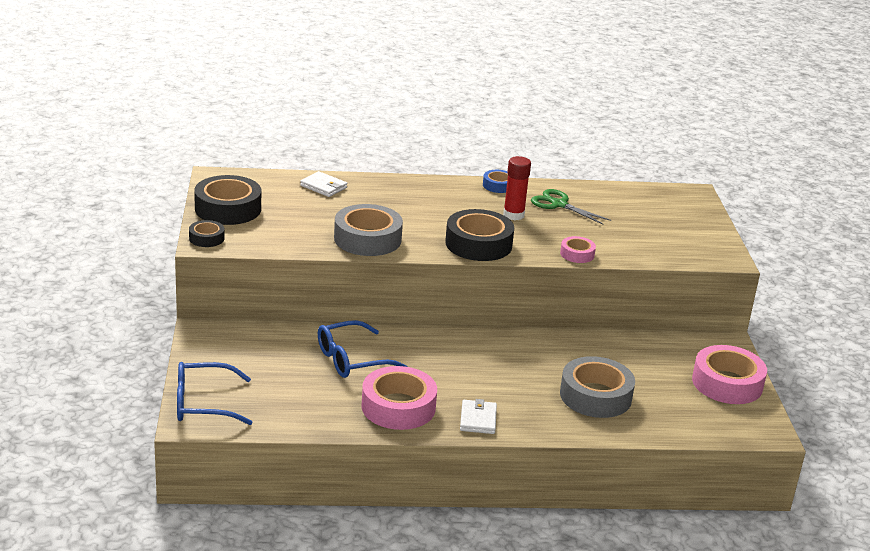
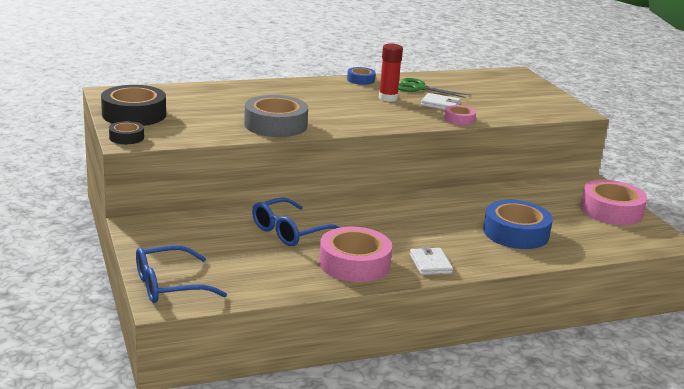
camera: 15 degrees left, 5 degrees down
white wallet [300,171,347,197] -> white wallet moved to [421,93,461,110]
black tape [445,209,514,261] -> none
grey tape [560,356,635,418] -> blue tape [483,200,553,249]

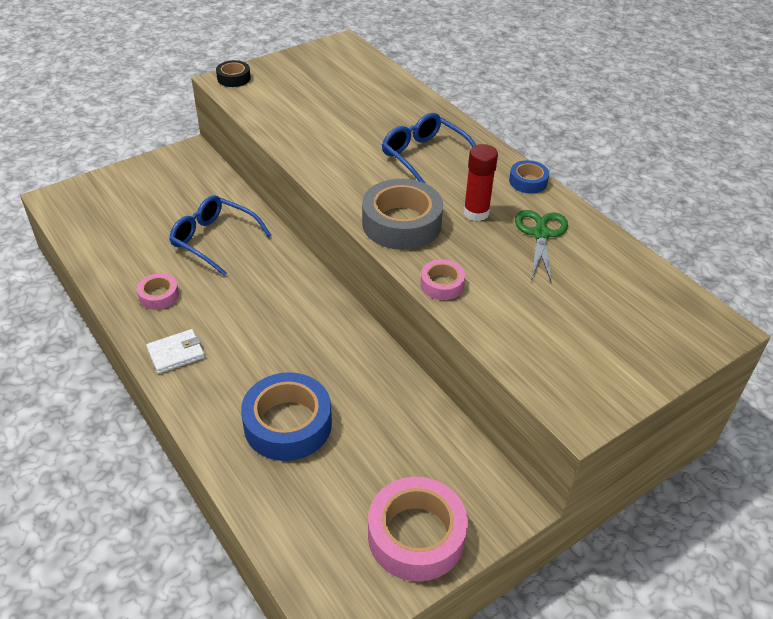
camera: 75 degrees right, 20 degrees up
black tape [101,85,166,126] -> none
blue glasses [136,245,227,303] -> blue glasses moved to [382,113,476,184]
grey tape [244,95,308,137] -> grey tape moved to [362,179,443,250]
pink tape [319,227,392,282] -> pink tape [137,273,179,310], size x0.51
white wallet [421,93,461,110] -> none

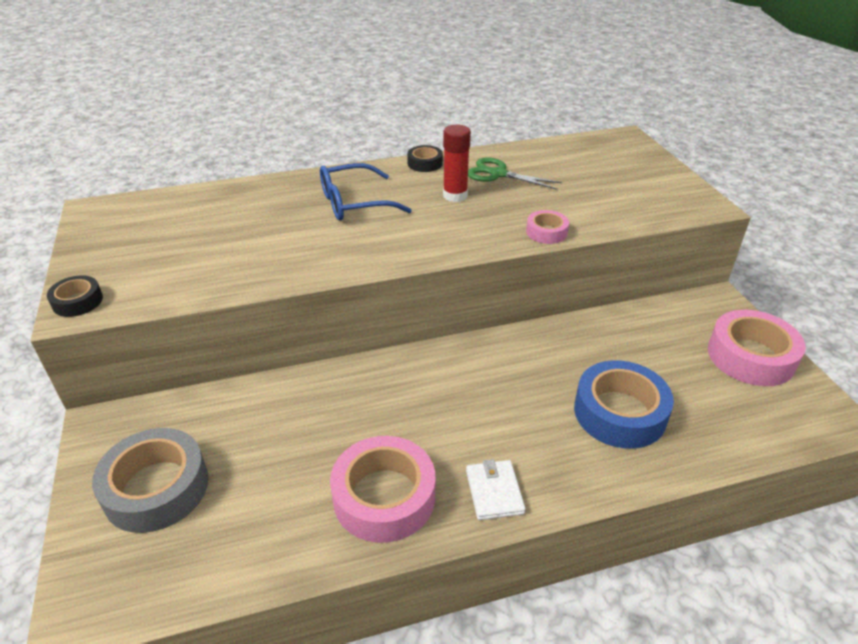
camera: 70 degrees left, 5 degrees down
pink tape [137,273,179,310] -> pink tape [330,436,435,543], size x1.96
blue glasses [169,195,271,276] -> none
grey tape [362,179,443,250] -> grey tape moved to [92,428,208,533]
blue tape [509,160,549,193] -> black tape [407,145,443,172]

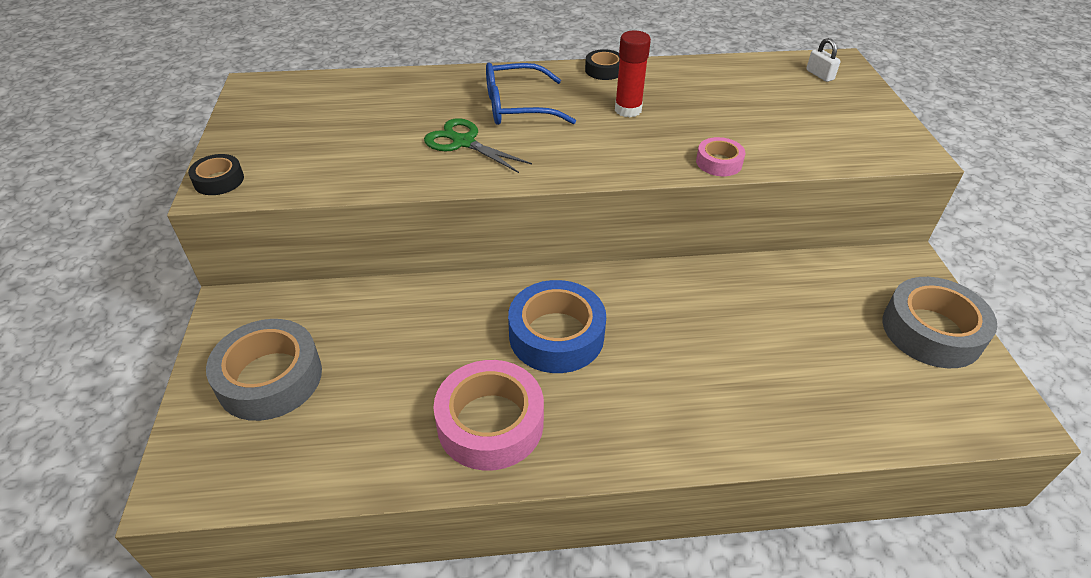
camera: 10 degrees right, 5 degrees up
white wallet [466,459,526,520] -> none
green scissors [468,157,562,190] -> green scissors moved to [424,118,532,173]
blue tape [574,360,674,449] -> blue tape moved to [508,280,606,373]
pink tape [708,310,806,386] -> grey tape [882,277,997,368]
none -> white padlock [806,38,841,82]

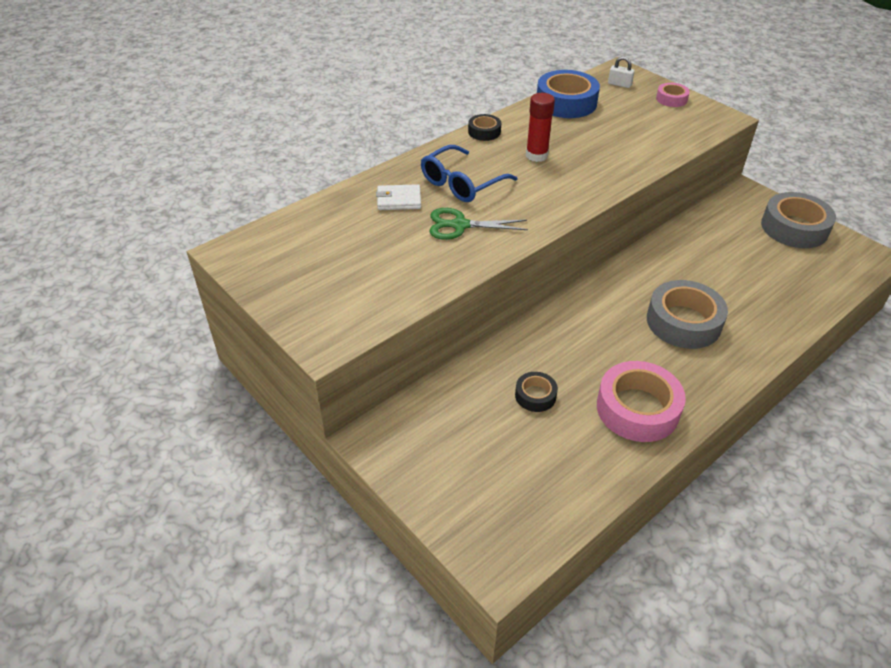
camera: 35 degrees left, 0 degrees up
black tape [188,154,244,195] -> black tape moved to [515,372,558,412]
grey tape [206,319,322,421] -> grey tape moved to [647,280,728,349]
blue tape [508,280,606,373] -> blue tape moved to [537,70,600,118]
pink tape [696,137,745,176] -> pink tape moved to [656,83,690,107]
none -> white wallet [376,184,421,210]

